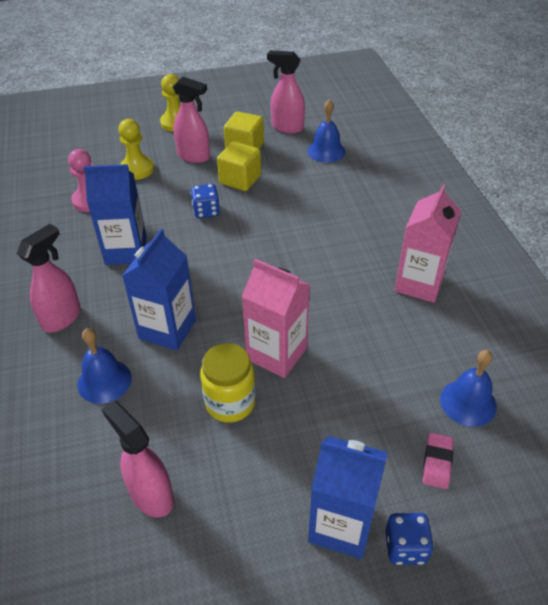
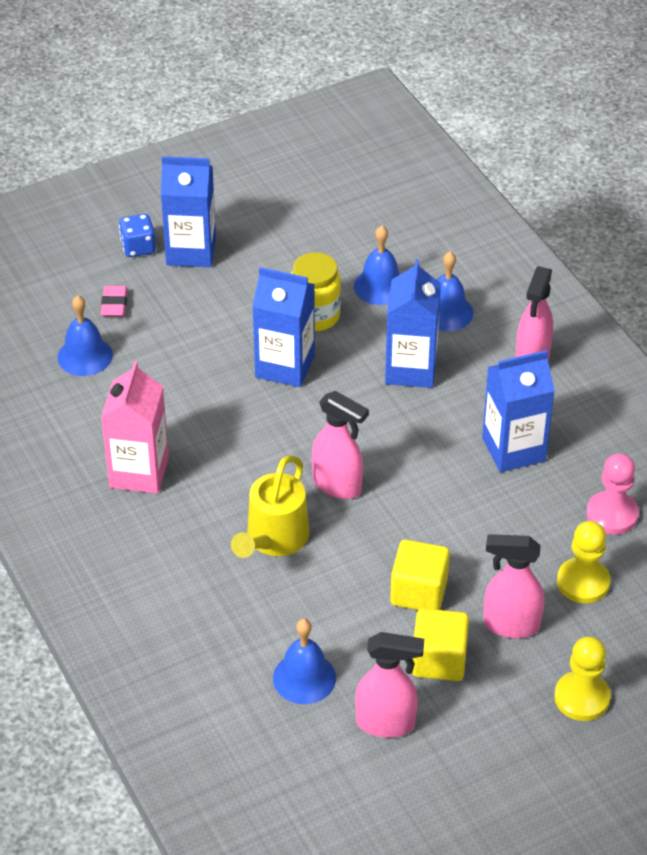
camera: 165 degrees right, 0 degrees up
pink spray bottle [102,401,174,517] -> pink spray bottle moved to [312,391,369,499]
blue dice [190,184,220,218] -> none
pink carton [242,259,310,378] -> blue carton [252,267,315,387]
none -> yellow watering can [231,455,310,558]
none -> blue bell [354,226,400,305]

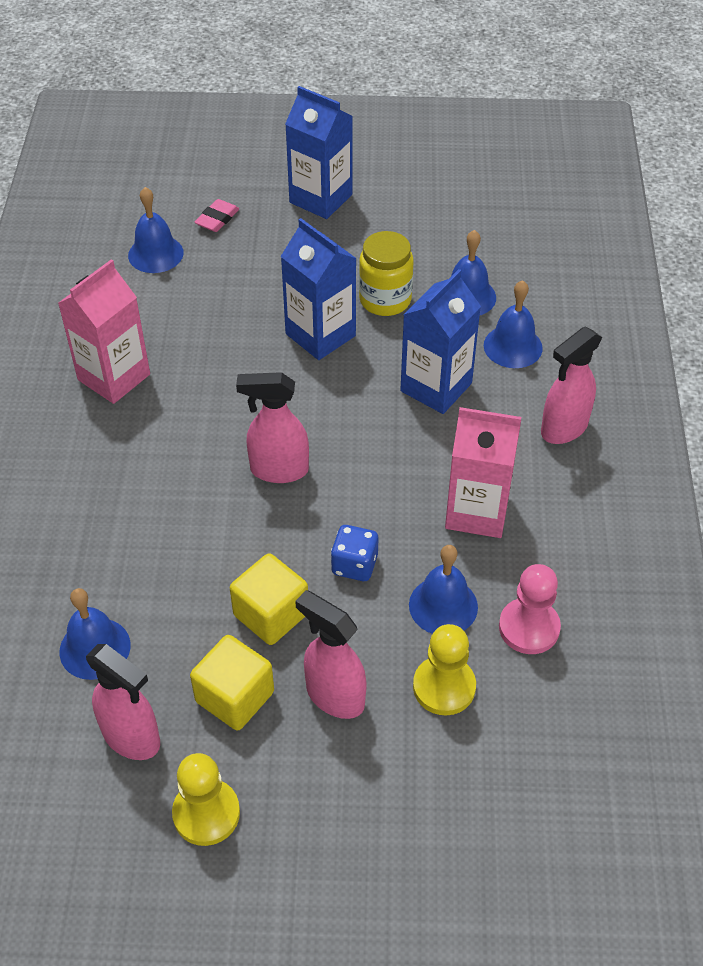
camera: 30 degrees right, 5 degrees up
blue dice [119,214,156,257] -> blue dice moved to [331,525,378,581]
yellow watering can [231,455,310,558] -> none
pink spray bottle [312,391,369,499] -> pink spray bottle turned 120 degrees clockwise [236,372,309,483]
blue carton [482,350,555,472] -> pink carton [445,407,521,538]
yellow pawn [554,637,611,721] -> yellow pawn moved to [172,753,240,846]
none -> blue bell [409,545,478,634]

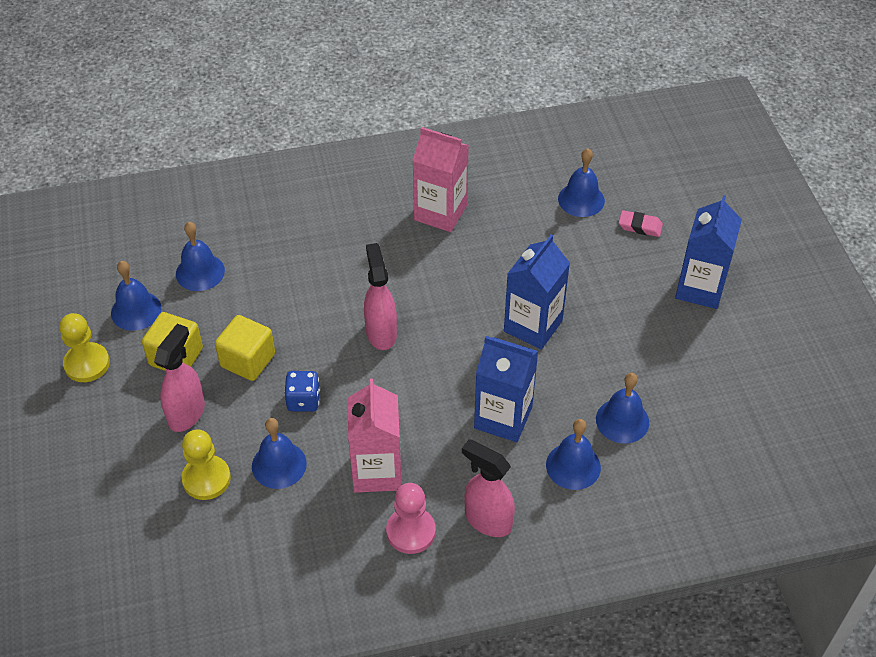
camera: 75 degrees right, 0 degrees up
pink spray bottle [86,644,160,760] -> blue bell [111,261,161,331]
yellow jar [359,231,414,316] -> none
pink pawn [499,564,561,654] -> pink pawn moved to [386,483,436,554]

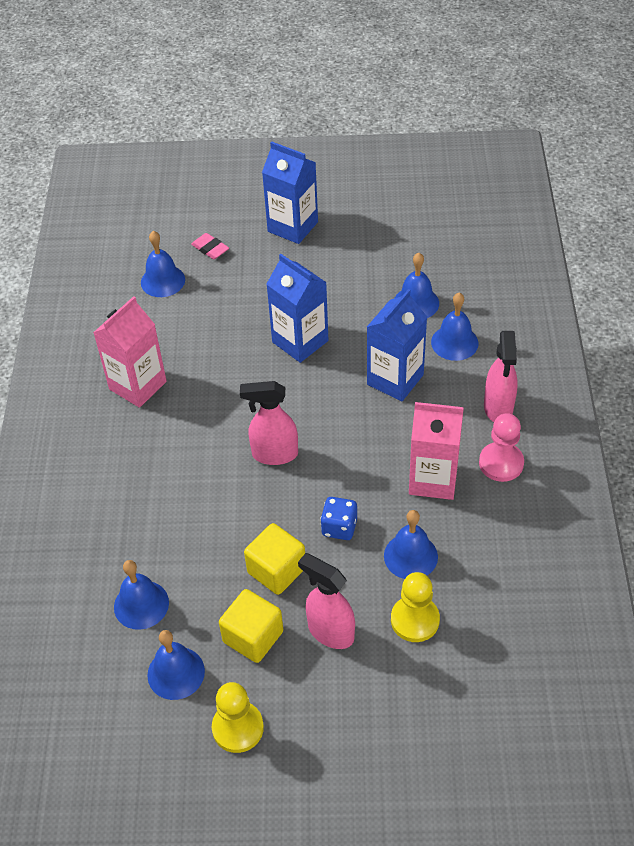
camera: 75 degrees left, 0 degrees up
pink spray bottle [462,439,515,537] -> pink spray bottle turned 45 degrees counterclockwise [484,331,518,422]
pink eraser [619,210,663,237] -> pink eraser turned 75 degrees counterclockwise [191,233,229,259]

